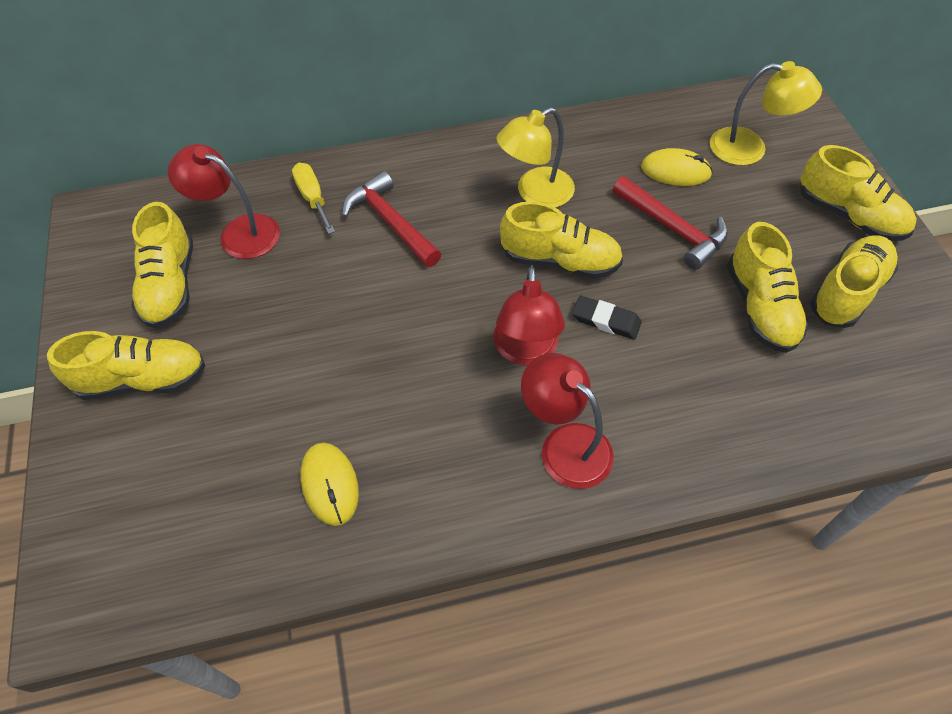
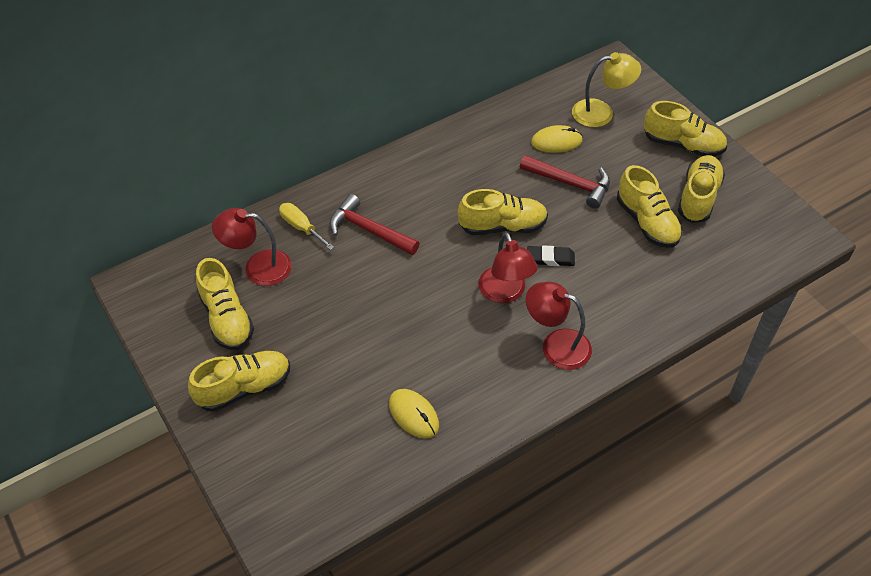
camera: 20 degrees left, 5 degrees down
yellow lamp [496,107,575,208] -> none

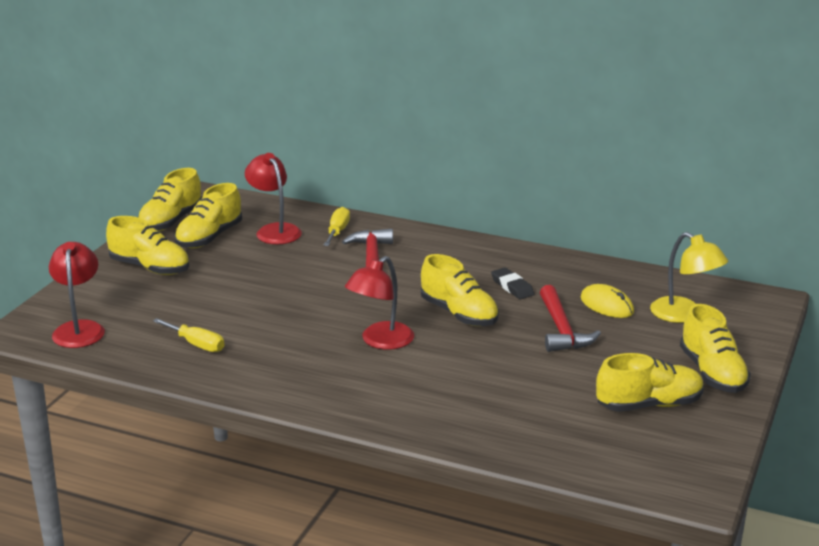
camera: 55 degrees right, 25 degrees down
yellow mouse [389,389,439,439] -> yellow screwdriver [153,318,224,352]
red lamp [526,282,592,370] -> red lamp moved to [49,242,105,348]
black eraser [527,245,575,266] -> black eraser moved to [491,267,534,299]
yellow shoe [617,165,682,248] -> yellow shoe moved to [138,168,202,231]

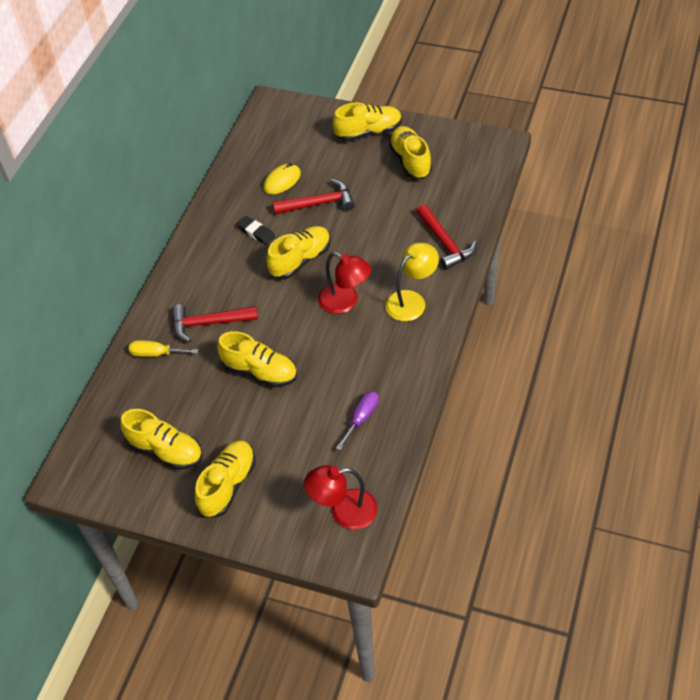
camera: 90 degrees left, 25 degrees up
yellow shoe [138,168,202,231] -> yellow shoe moved to [217,331,297,387]
yellow screwdriver [153,318,224,352] -> purple screwdriver [336,391,379,450]
red lamp [245,153,302,244] -> none
black eraser [491,267,534,299] -> black eraser turned 75 degrees clockwise [237,216,275,245]
yellow lamp [650,232,728,323] -> yellow lamp moved to [385,243,439,321]
none -> red hammer [416,204,477,270]

